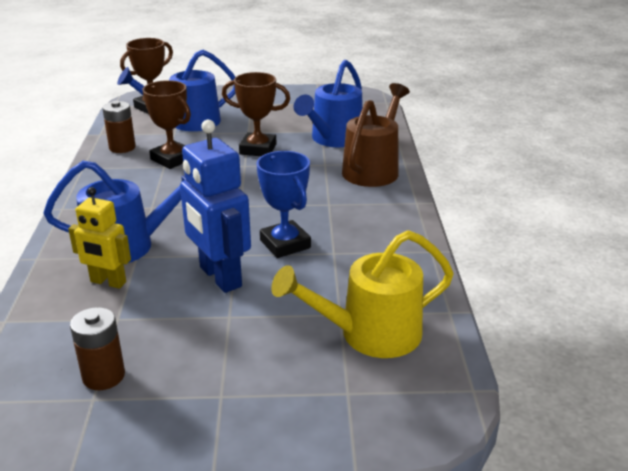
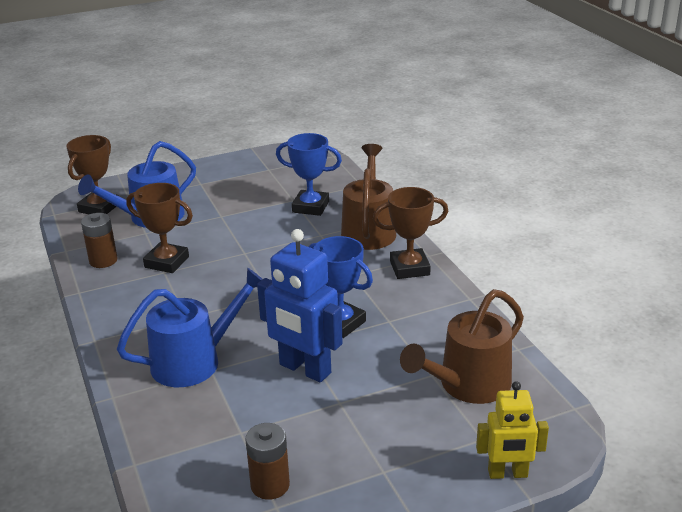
camera: 20 degrees left, 0 degrees up
yellow robot [68,187,131,289] -> yellow robot moved to [476,381,549,479]
brown trophy [222,72,290,156] -> brown trophy moved to [373,187,448,279]
yellow watering can [271,230,454,358] -> brown watering can [400,289,524,404]
blue watering can [294,60,363,147] -> blue trophy [276,133,342,216]

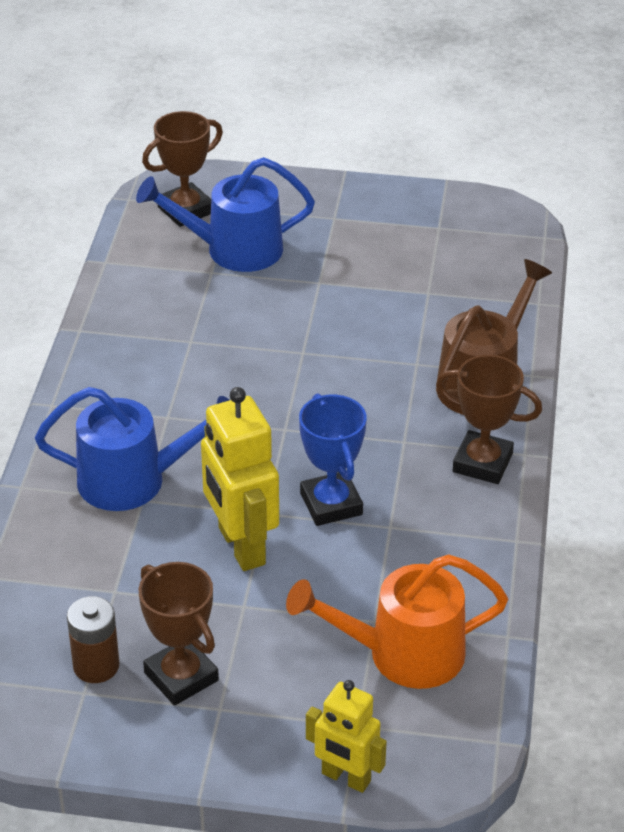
camera: 30 degrees right, 10 degrees up
brown battery [81,213,118,268] -> none
brown trophy [126,183,193,273] -> brown trophy moved to [139,562,219,706]
blue robot [257,229,343,382] -> yellow robot [201,387,279,571]
blue trophy [276,133,342,216] -> none
brown watering can [400,289,524,404] -> orange watering can [286,554,508,689]

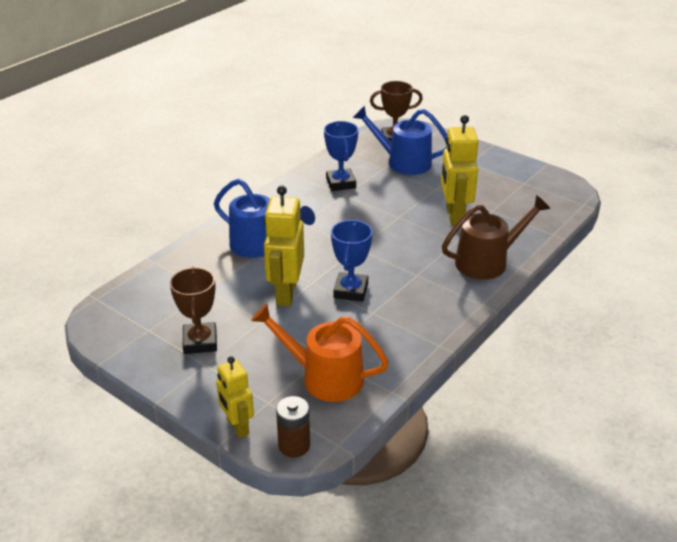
camera: 30 degrees right, 5 degrees down
brown battery [67,596,119,683] -> brown battery moved to [276,396,310,457]
brown trophy [436,355,542,484] -> none
none -> blue trophy [324,121,358,191]
none -> yellow robot [441,115,478,226]

